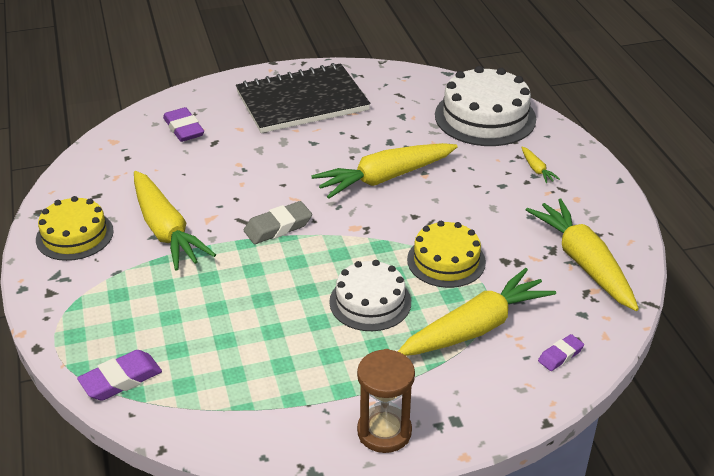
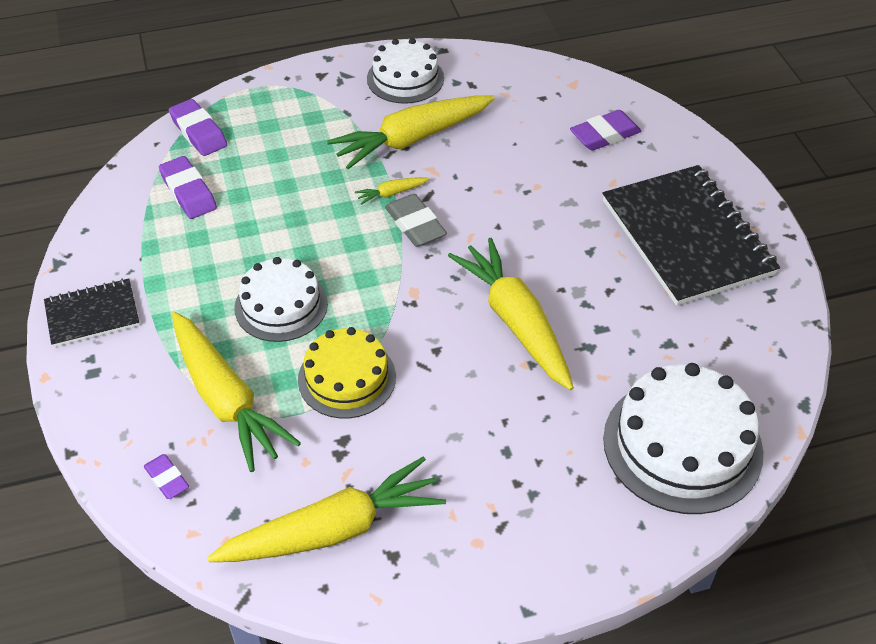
camera: 90 degrees right, 10 degrees up
yellow cake [36,196,114,261] -> white cake [367,38,444,104]
brown hourglass [357,349,415,453] -> black notebook [44,279,140,347]
yellow carrot [521,146,560,183] -> yellow carrot moved to [355,177,429,205]
none -> purple eraser [159,156,217,219]

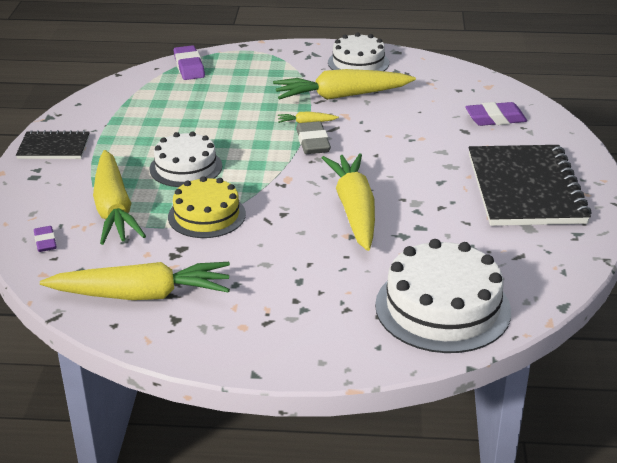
camera: 20 degrees right, 15 degrees down
purple eraser [159,156,217,219] -> none

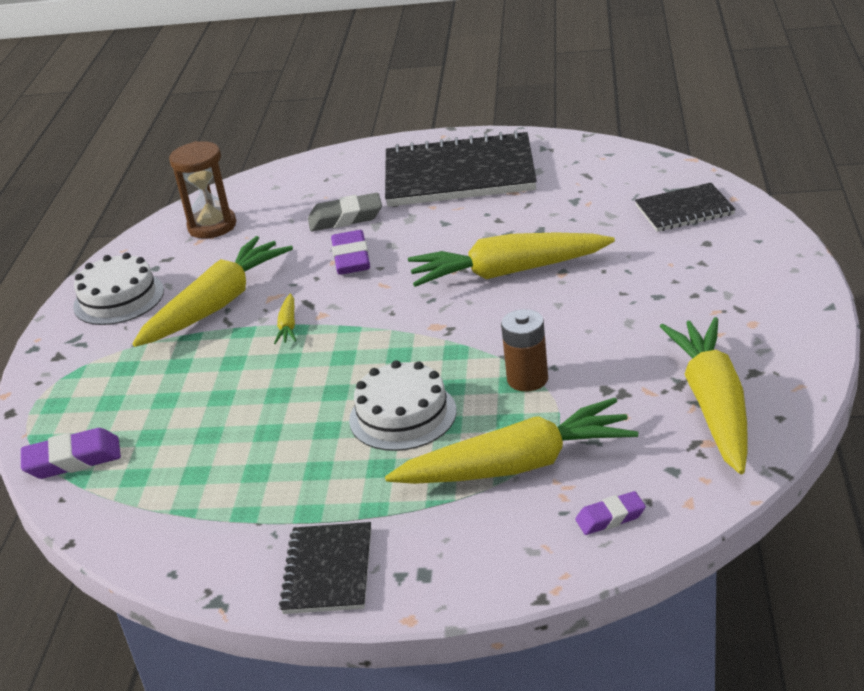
camera: 85 degrees left, 0 degrees up
yellow cake [168,176,246,238] -> brown battery [501,309,548,392]
yellow carrot [273,69,416,100] -> yellow carrot turned 135 degrees counterclockwise [132,236,293,347]
grey eraser [296,121,331,154] -> grey eraser moved to [308,193,382,231]
white cake [375,239,511,353] -> black notebook [635,183,736,232]
purple eraser [465,102,527,126] -> purple eraser moved to [331,230,370,275]
none -> brown hourglass [169,141,236,239]

